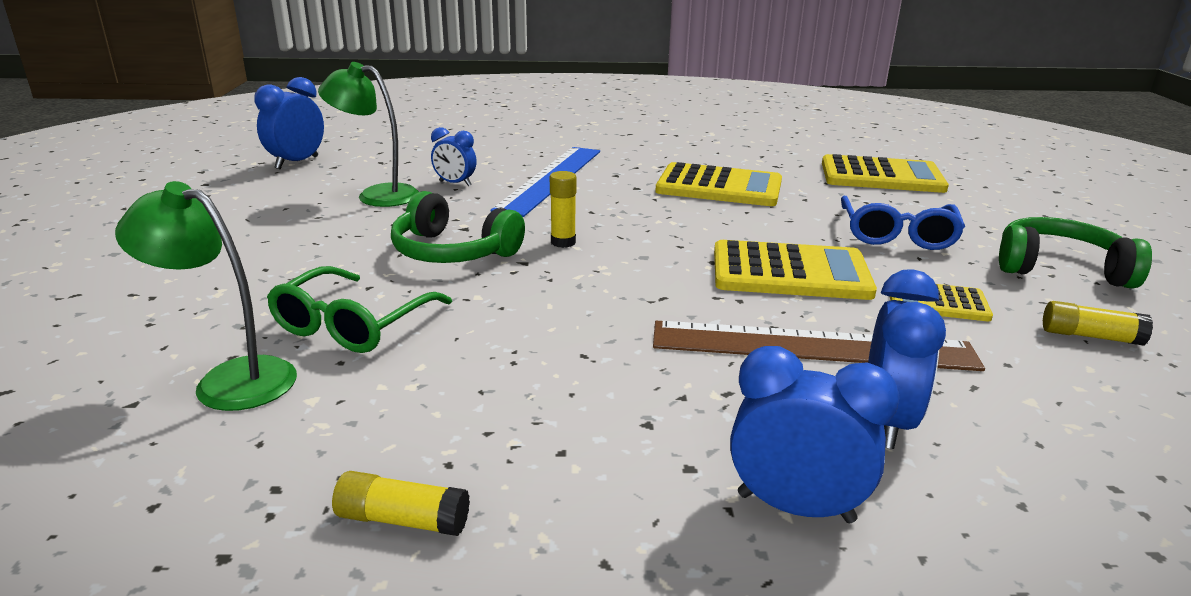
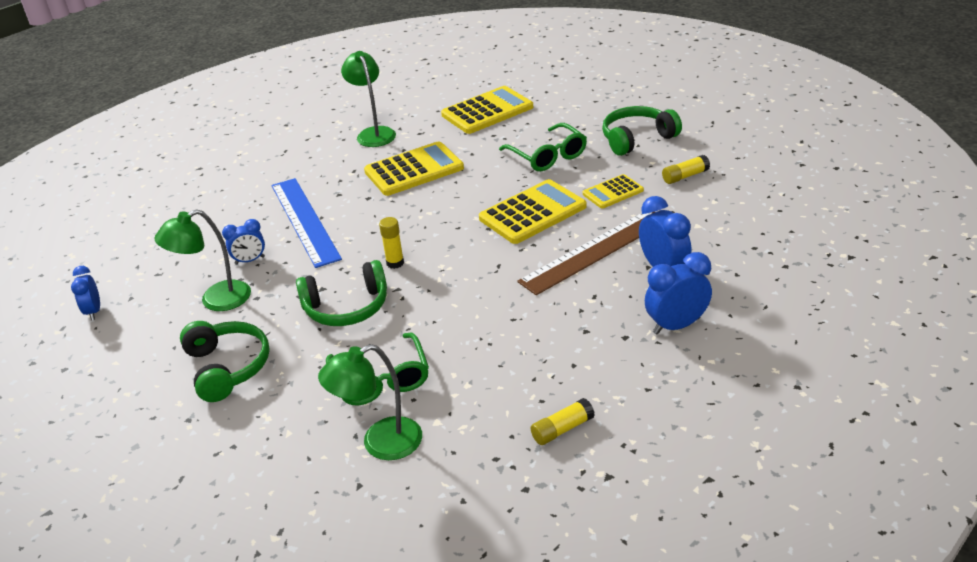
camera: 40 degrees left, 10 degrees up
blue clock [254,77,324,169] -> blue clock [71,266,100,320], size x0.64
blue glasses [841,196,965,250] -> green glasses [499,123,587,171]
none -> green headphones [180,321,270,402]
none -> green lamp [341,51,396,147]

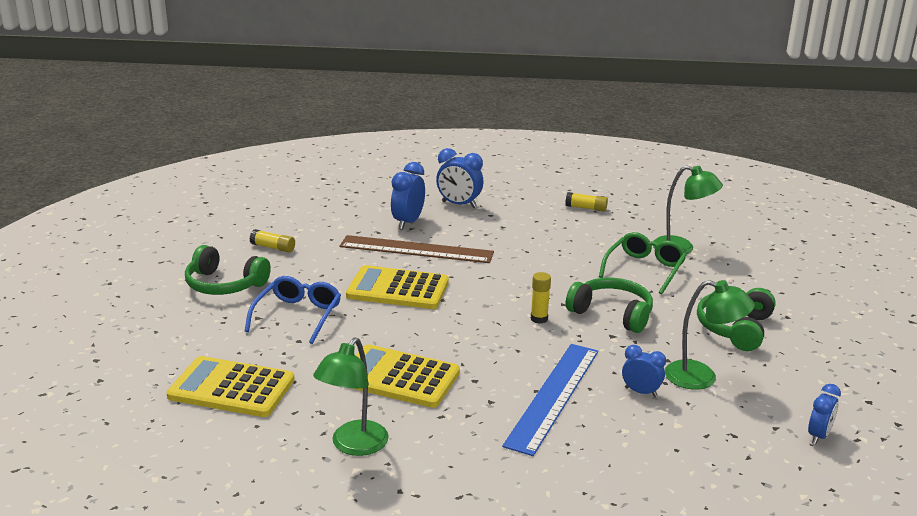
camera: 135 degrees left, 10 degrees down
green glasses [499,123,587,171] -> blue glasses [245,276,341,344]
yellow calculator [583,174,644,209] -> none

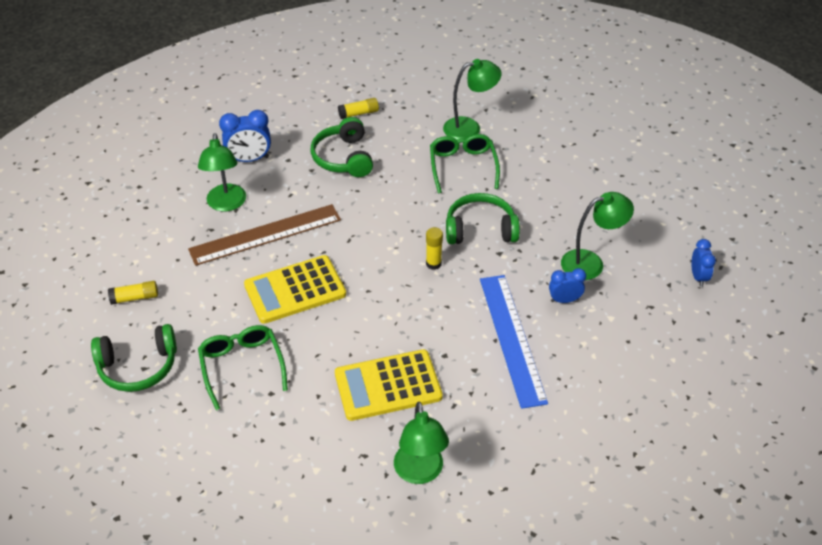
camera: 35 degrees left, 20 degrees up
yellow calculator [166,356,295,417] -> none
blue glasses [245,276,341,344] -> green glasses [198,325,288,410]
blue clock [391,162,425,230] -> green lamp [198,133,246,211]
green headphones [697,288,776,351] -> green headphones moved to [311,117,373,177]

